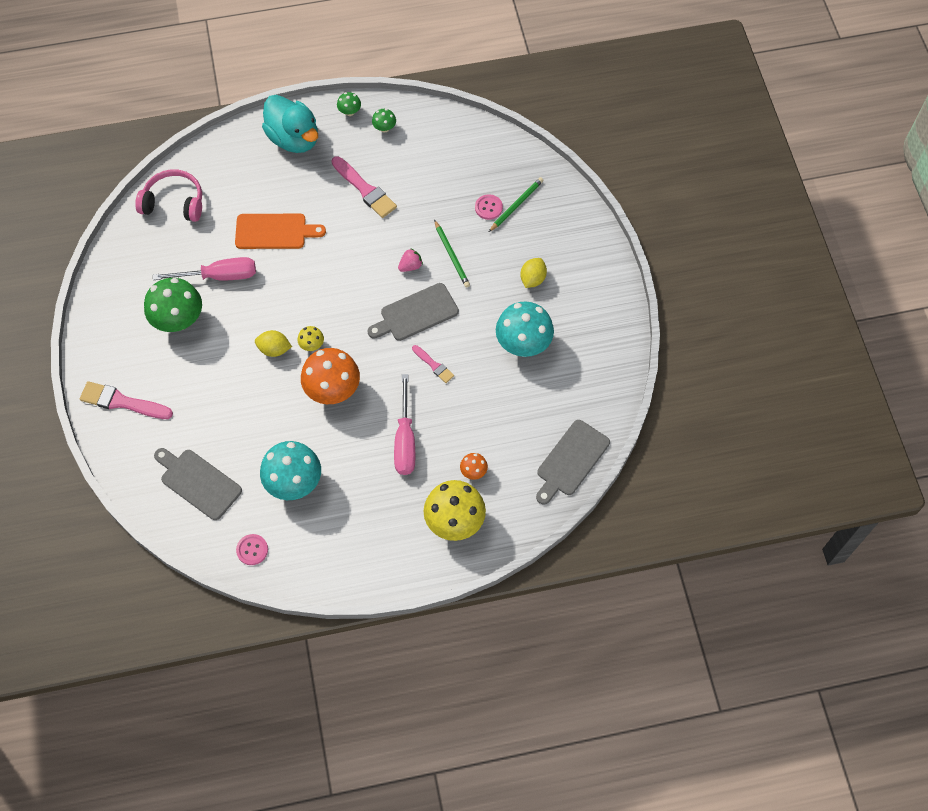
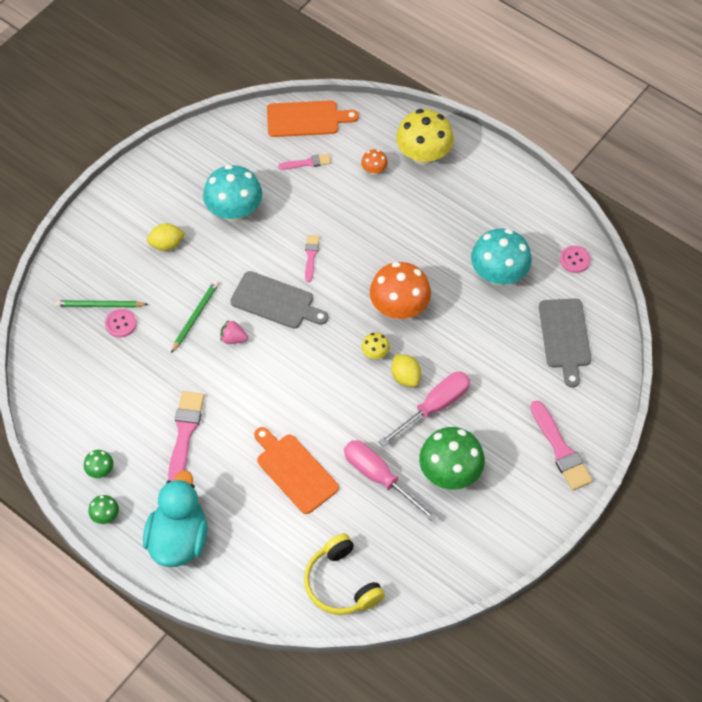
camera: 130 degrees left, 5 degrees down
pink headphones [135,169,202,222] -> yellow headphones [304,533,385,615]
pink screwdriver [394,374,415,475] -> pink screwdriver moved to [379,372,470,447]
grey cutting board [536,420,610,505] -> orange cutting board [267,100,359,137]
none -> pink brush [278,154,331,170]

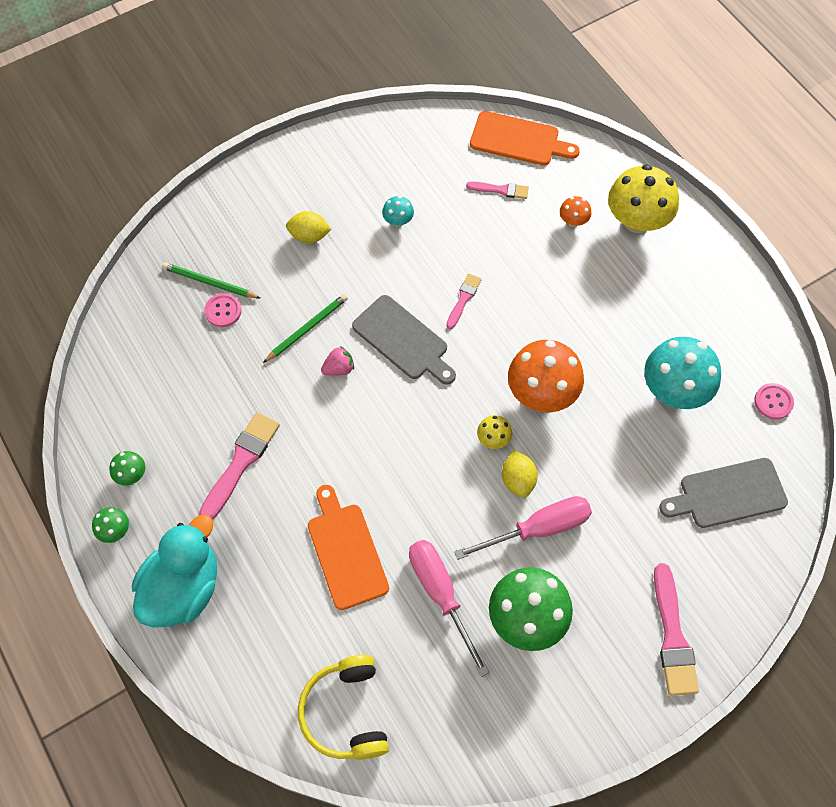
camera: 20 degrees right, 5 degrees up
turquoise mushroom [203,164,262,222] -> turquoise mushroom [382,196,414,227], size x0.46
pink strawberry [220,320,248,344] -> pink strawberry turned 120 degrees clockwise [321,346,354,376]
grey cutting board [539,298,591,388] -> grey cutting board turned 60 degrees clockwise [659,458,788,528]

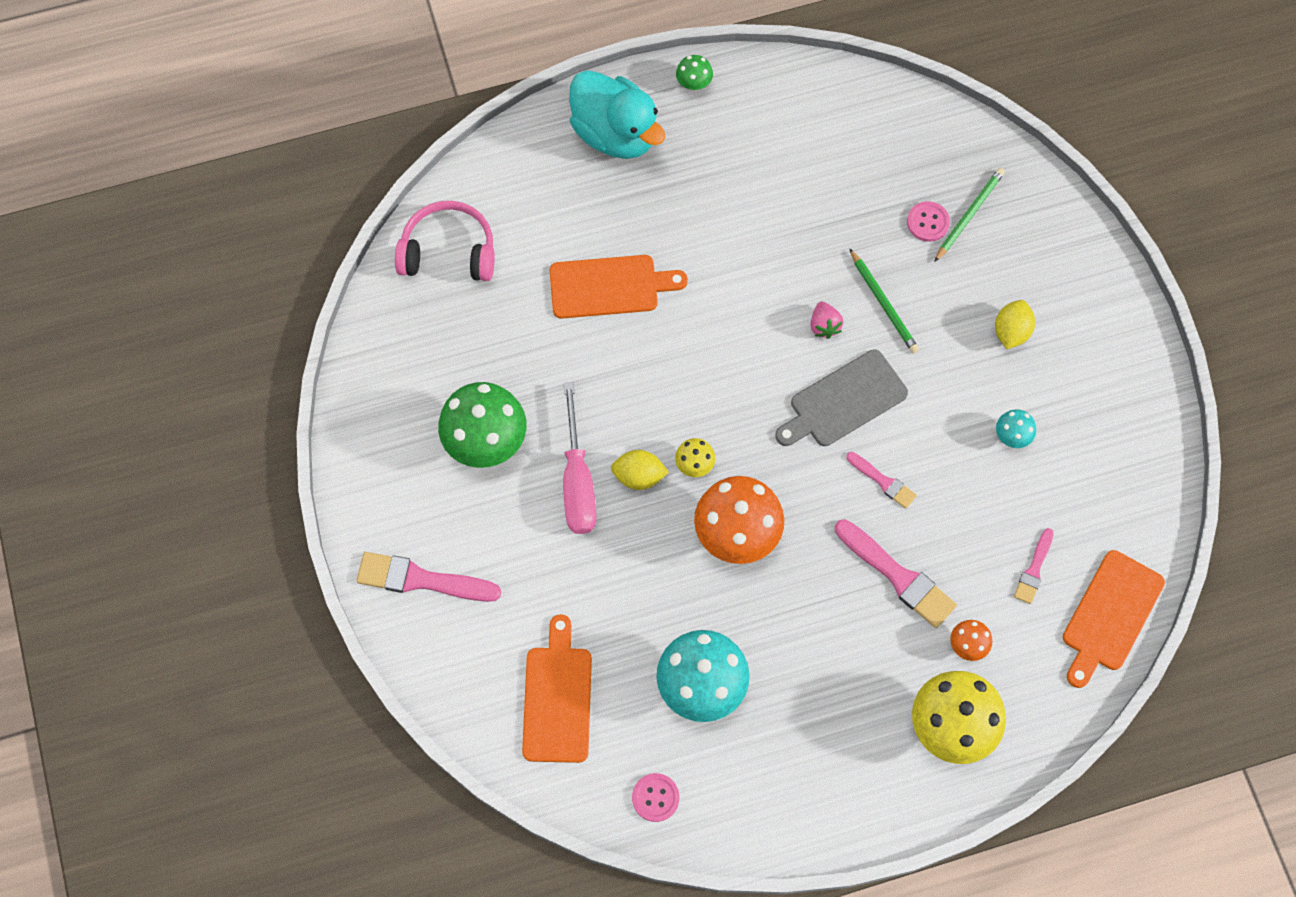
camera: 105 degrees right, 5 degrees up
green mushroom [109,451,145,486] -> none
pink brush [199,412,280,520] -> pink brush moved to [835,519,957,628]
yellow headphones [298,655,389,760] -> pink headphones [395,201,495,281]
pink screwdriver [409,540,490,677] -> none
grey cutting board [659,458,788,528] -> orange cutting board [522,614,592,763]

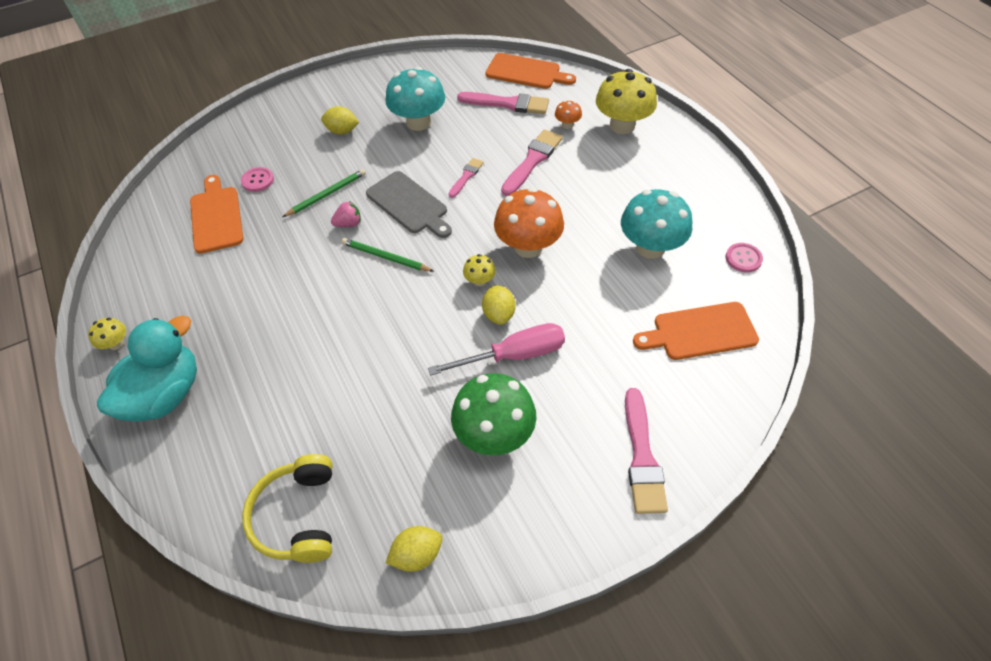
camera: 100 degrees left, 15 degrees down
pink headphones [395,201,495,281] -> yellow headphones [242,454,332,563]
orange cutting board [549,255,688,319] -> orange cutting board moved to [190,175,243,254]
green mushroom [676,55,713,90] -> yellow mushroom [88,318,126,350]
green pencil [934,168,1005,262] -> green pencil moved to [342,238,433,271]
turquoise mushroom [996,409,1036,448] -> turquoise mushroom [386,67,445,131], size x2.18
pink brush [1014,528,1054,604] -> pink brush [457,92,549,114], size x1.76
none -> yellow lemon [386,526,443,572]

